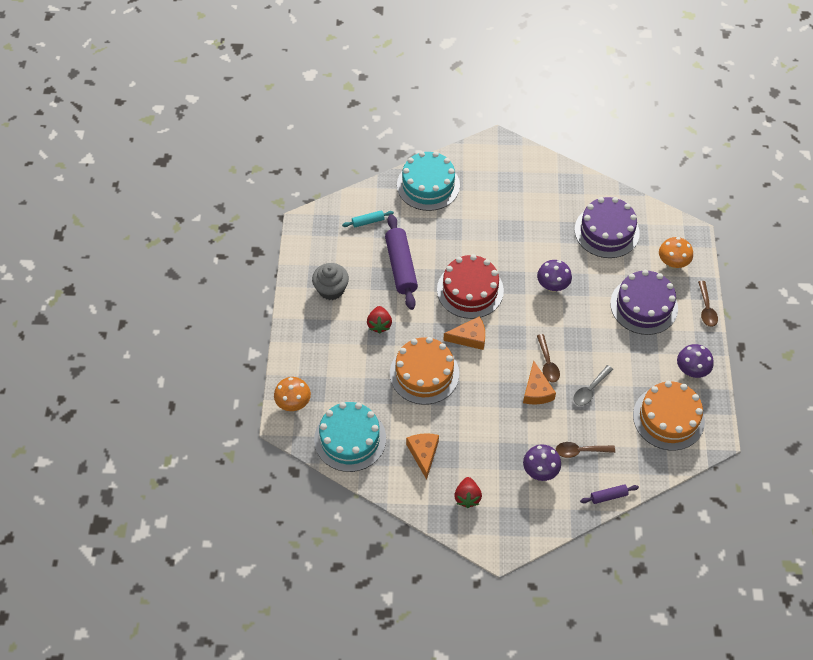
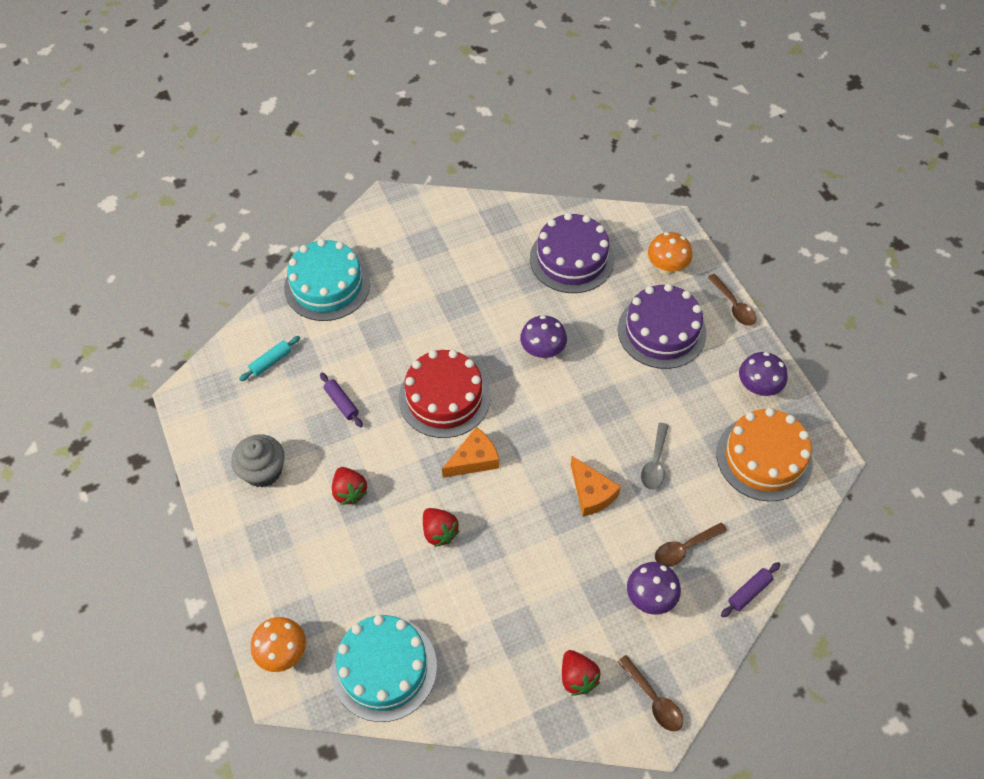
camera: 25 degrees left, 0 degrees up
purple rolling pin [385,214,418,310] -> purple rolling pin [320,373,363,427], size x0.48
orange cake [390,337,459,405] -> red strawberry [423,508,460,547]
orange cheese [406,433,439,480] -> none
brown spoon [537,334,560,383] -> brown spoon moved to [617,655,683,731]

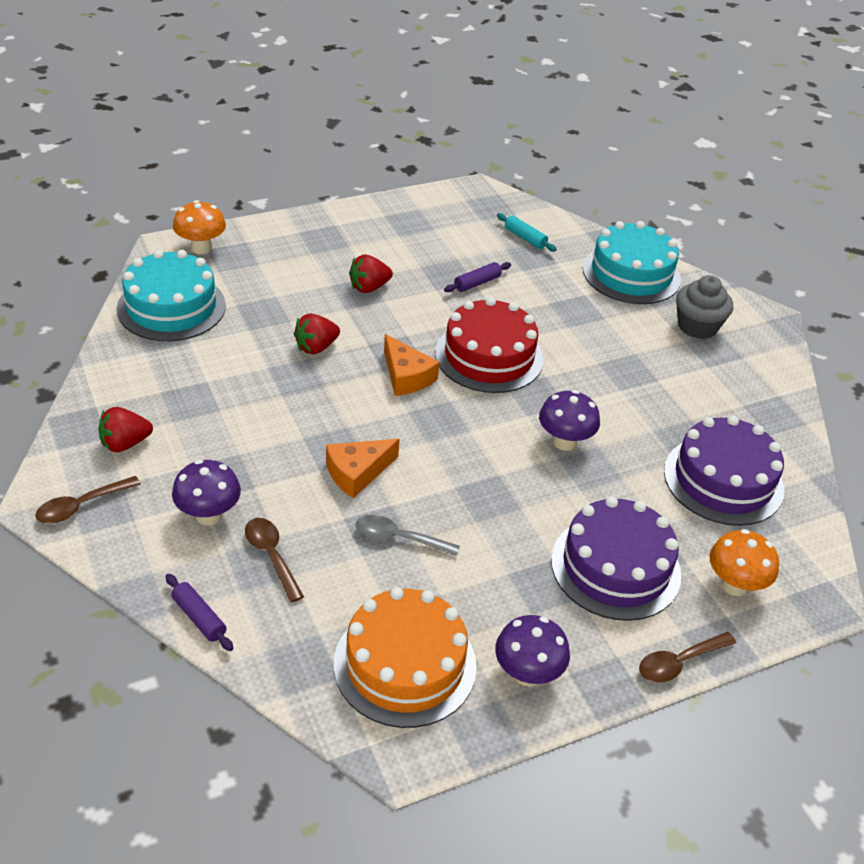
camera: 85 degrees right, 15 degrees down
grey cupcake [231,434,285,488] -> grey cupcake moved to [676,275,733,339]

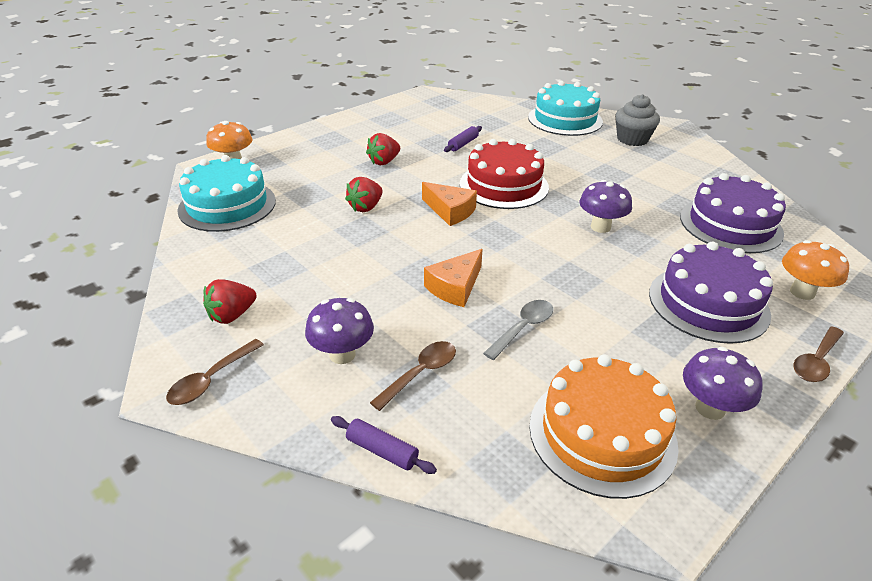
camera: 15 degrees left, 5 degrees down
brown spoon [245,518,304,602] -> brown spoon turned 90 degrees clockwise [370,341,456,411]
grey spoon [356,515,460,556] -> grey spoon turned 135 degrees clockwise [483,300,553,360]
turquoise rolling pin [497,213,557,252] -> none

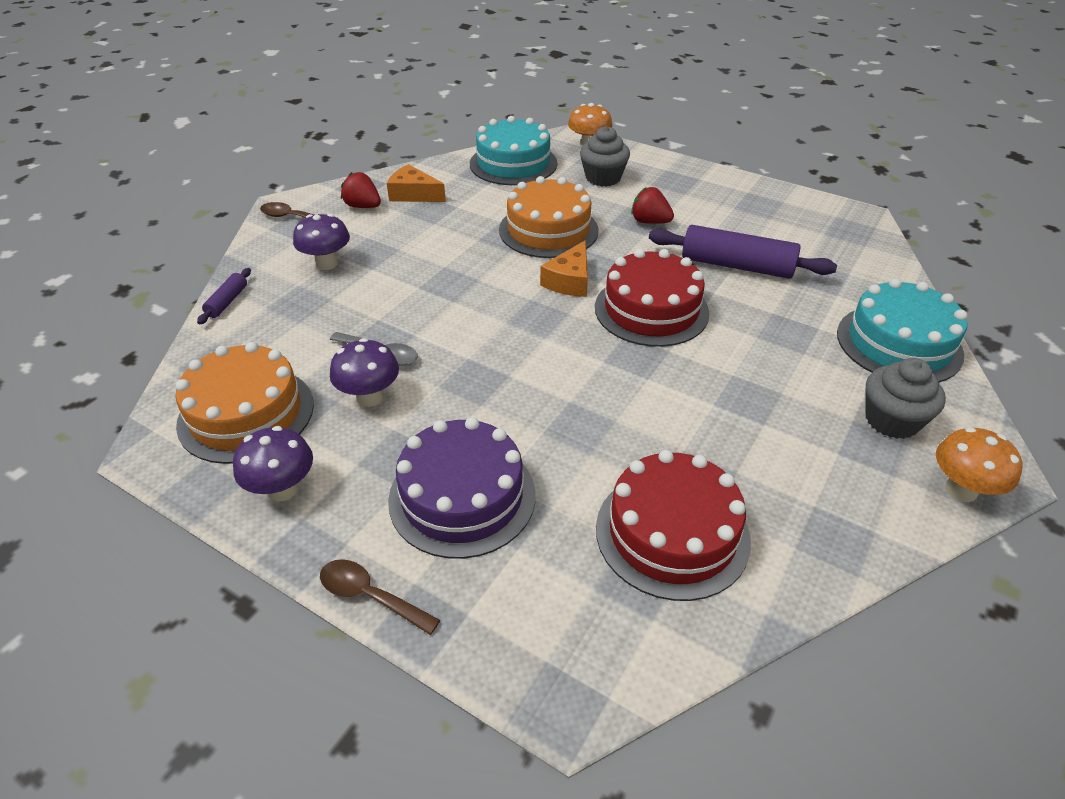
camera: 75 degrees right, 5 degrees up
red strawberry [345,177,383,212] -> orange cake [499,176,599,258]
brown spoon [370,341,456,411] -> none
orange cheese [424,249,483,307] -> orange cheese moved to [387,164,446,202]
purple rolling pin [444,126,482,152] -> purple rolling pin [649,225,837,279], size x2.09
purple mushroom [579,180,632,233] -> purple mushroom moved to [330,338,399,407]
purple cake [680,173,786,253] -> red cake [596,450,751,601]
orange mushroom [782,240,849,300] -> orange mushroom moved to [936,427,1022,502]
none -> grey cupcake [580,126,630,186]

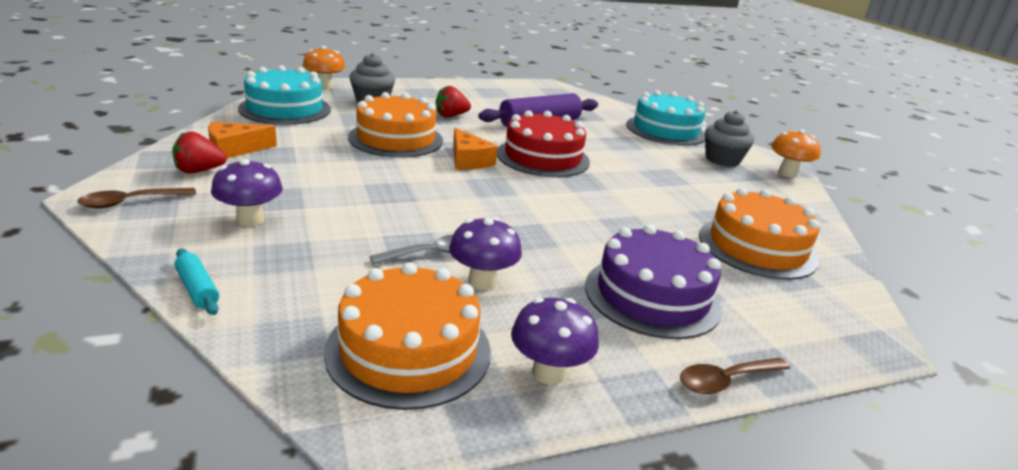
camera: 55 degrees left, 15 degrees down
purple rolling pin [197,268,251,324] -> turquoise rolling pin [175,248,219,315]
red cake [596,450,751,601] -> orange cake [699,188,820,280]

